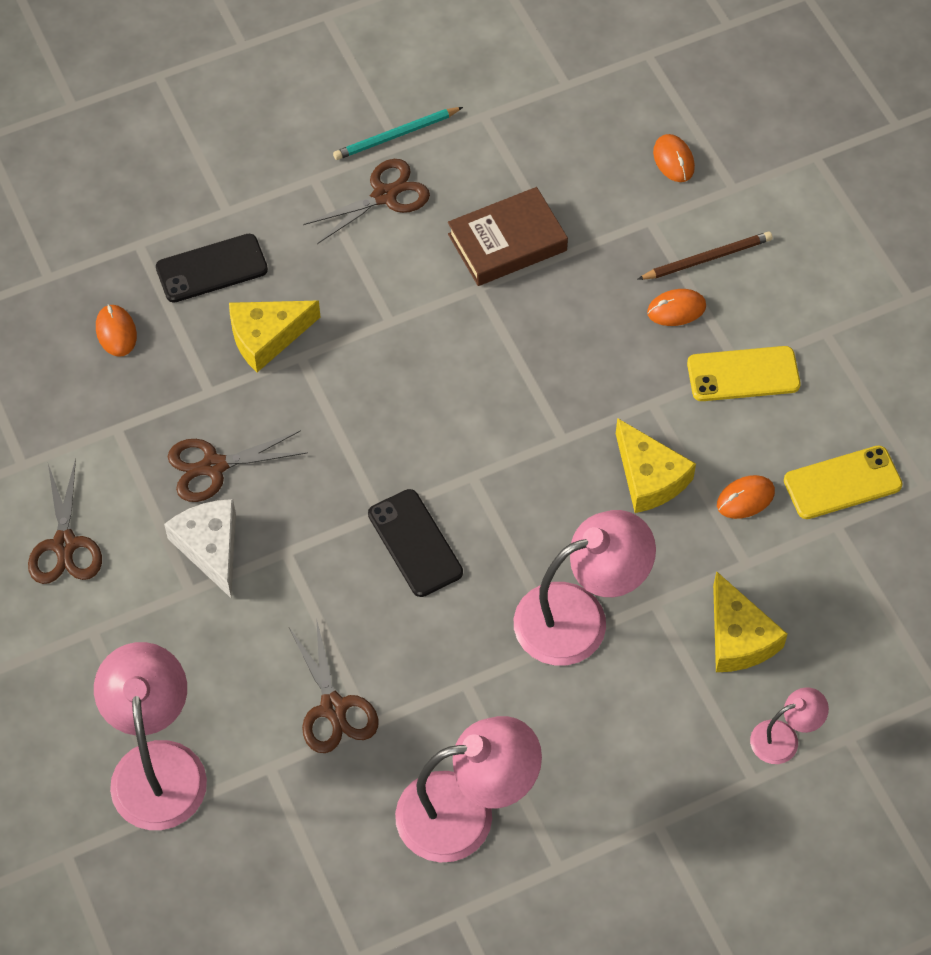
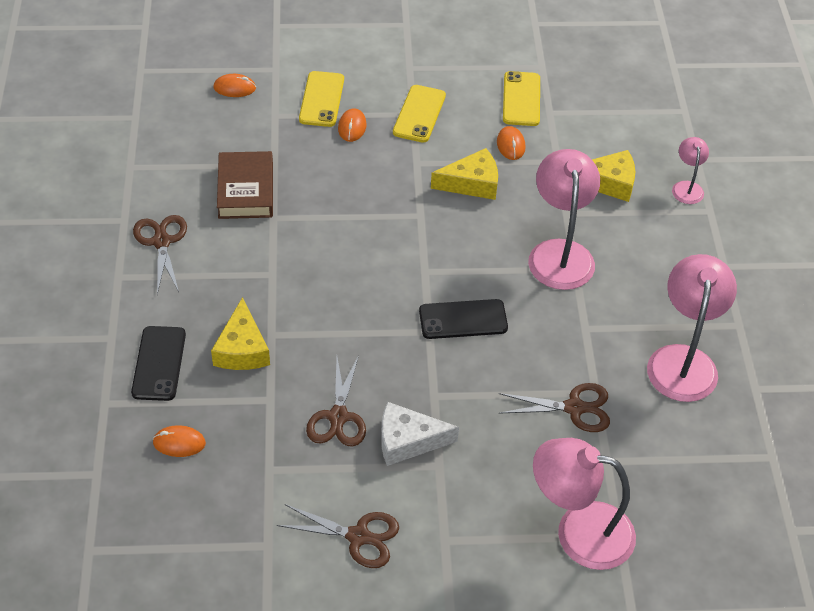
camera: 70 degrees left, 10 degrees down
turquoise pencil [333,107,463,160] -> none
brown pencil [637,232,773,280] -> yellow phone [299,71,344,127]

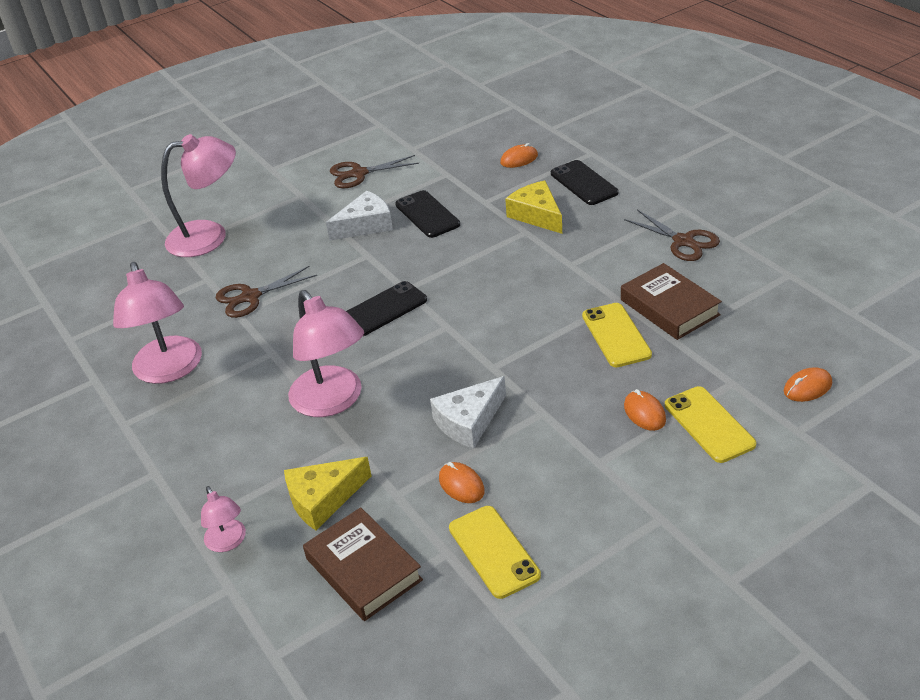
camera: 155 degrees right, 10 degrees down
brown scissors [306,355,366,447] -> black phone [395,190,460,238]
yellow phone [393,85,446,143] -> yellow phone moved to [582,303,652,367]
yellow cheese [431,148,498,200] -> white cheese [430,376,506,449]
none -> brown book [303,507,423,621]

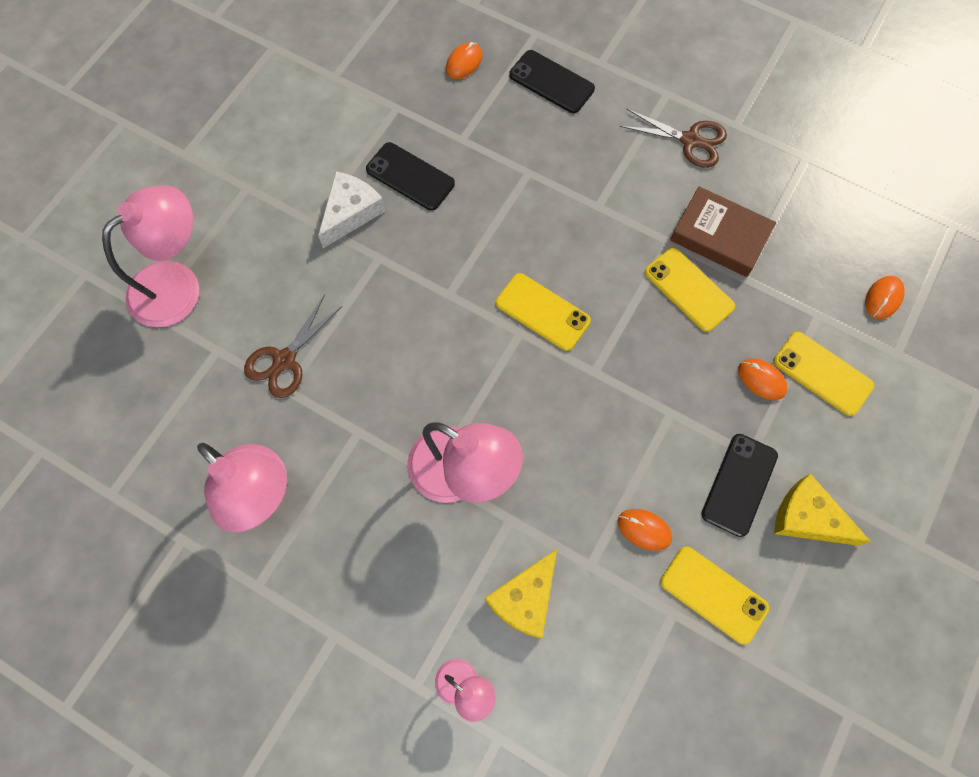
camera: 30 degrees left, 30 degrees up
brown book [303,507,423,621] -> none
brown scissors [330,155,419,188] -> none
black phone [346,281,427,336] -> black phone moved to [701,434,778,537]
white cheese [430,376,506,449] -> none
yellow cheese [505,180,562,234] -> yellow cheese moved to [774,474,871,546]
none -> yellow phone [496,273,591,351]

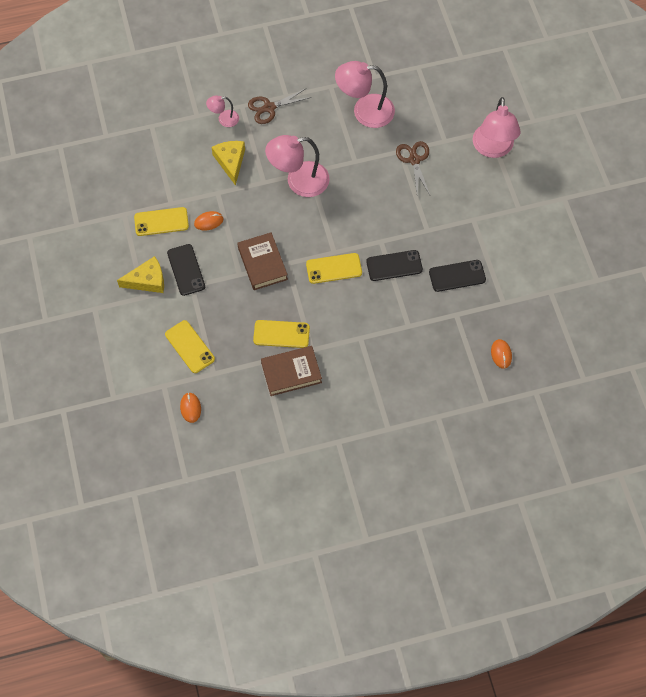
camera: 135 degrees right, 5 degrees down
white cheese [318,172,385,248] -> none
black phone [509,50,595,113] -> black phone moved to [366,250,423,281]
brown scissors [620,109,727,168] -> brown scissors moved to [248,88,311,124]
orange mouse [738,358,787,400] -> none
yellow phone [774,332,874,416] -> yellow phone turned 60 degrees clockwise [165,320,215,373]
none -> brown book [237,232,288,290]

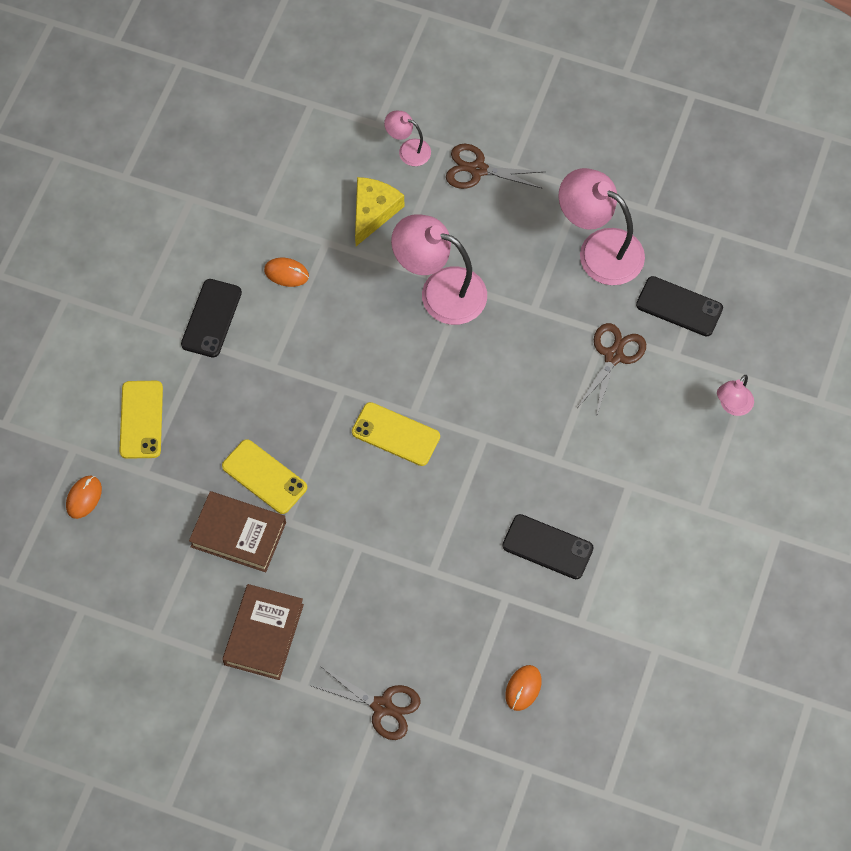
camera: 35 degrees right, 0 degrees up
yellow cheese [117,256,164,293] -> none
yellow phone [134,207,189,236] -> none
brown book [237,232,288,290] -> brown book moved to [222,584,304,680]
black phone [366,250,423,281] -> black phone moved to [636,276,723,337]
pink lamp [473,97,521,158] -> pink lamp [717,375,754,416], size x0.50
none -> brown scissors [312,666,420,740]

